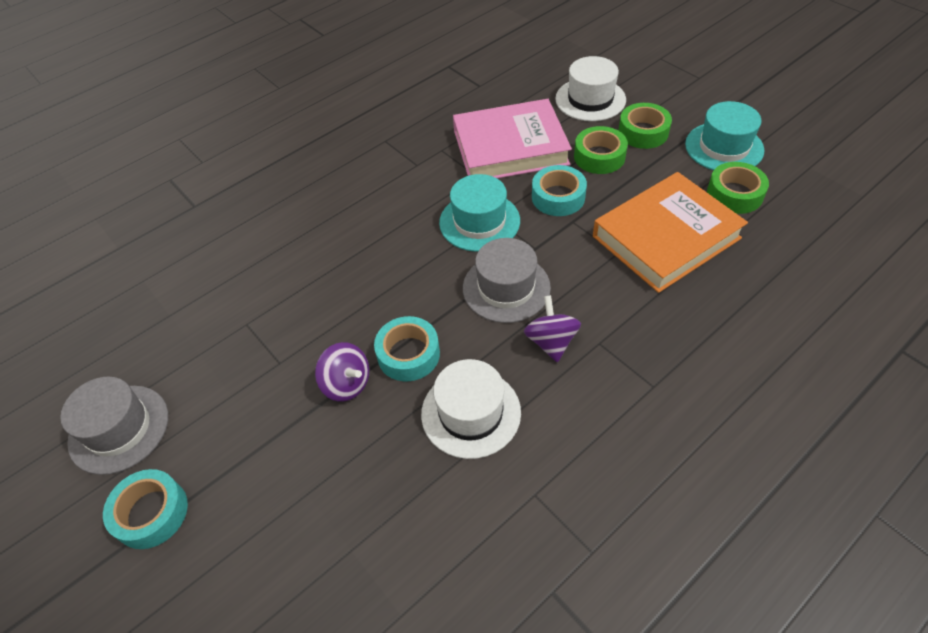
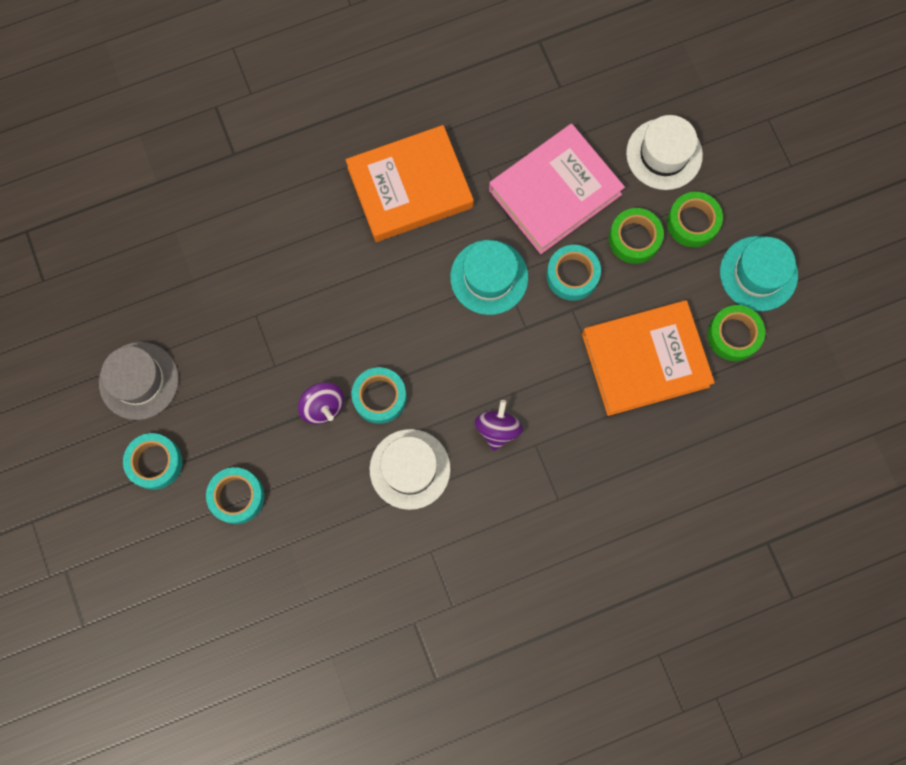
camera: 15 degrees right, 25 degrees up
pink book [453,99,572,178] -> pink book turned 45 degrees counterclockwise [489,124,625,254]
grey hat [463,238,551,323] -> none
none -> turquoise tape [206,467,264,524]
none -> orange book [346,125,474,242]

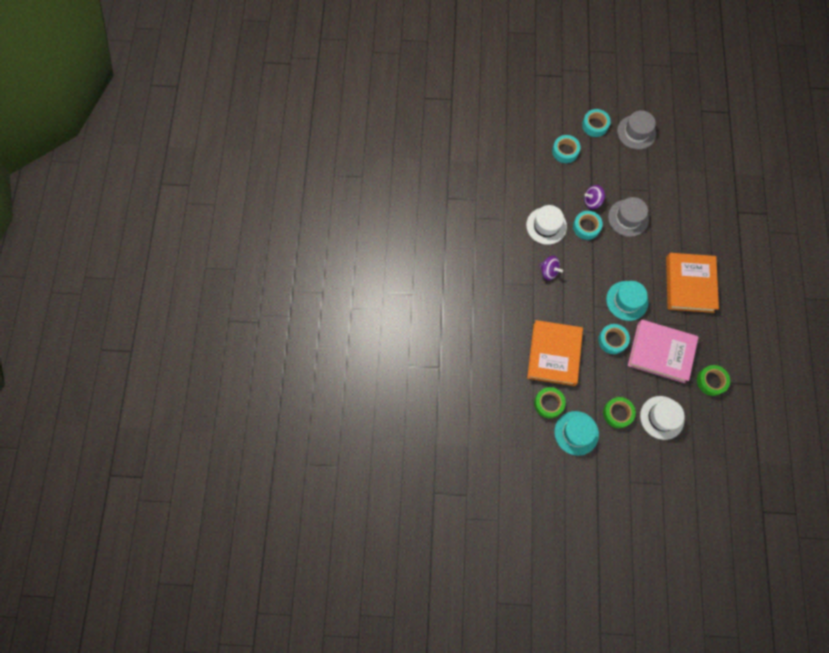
camera: 115 degrees right, 5 degrees down
pink book [489,124,625,254] -> pink book turned 60 degrees counterclockwise [628,320,698,383]
green tape [609,208,664,264] -> green tape moved to [697,365,730,396]
none -> grey hat [608,197,649,237]

